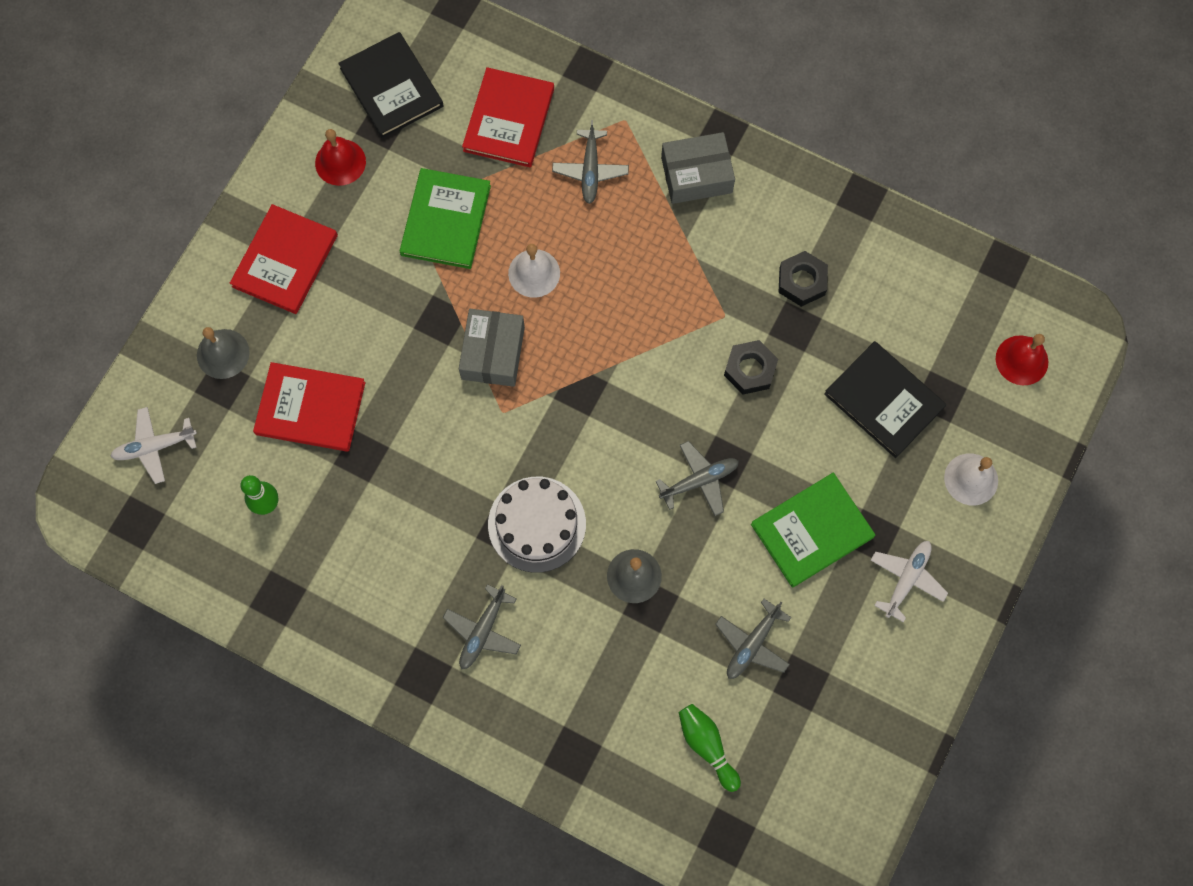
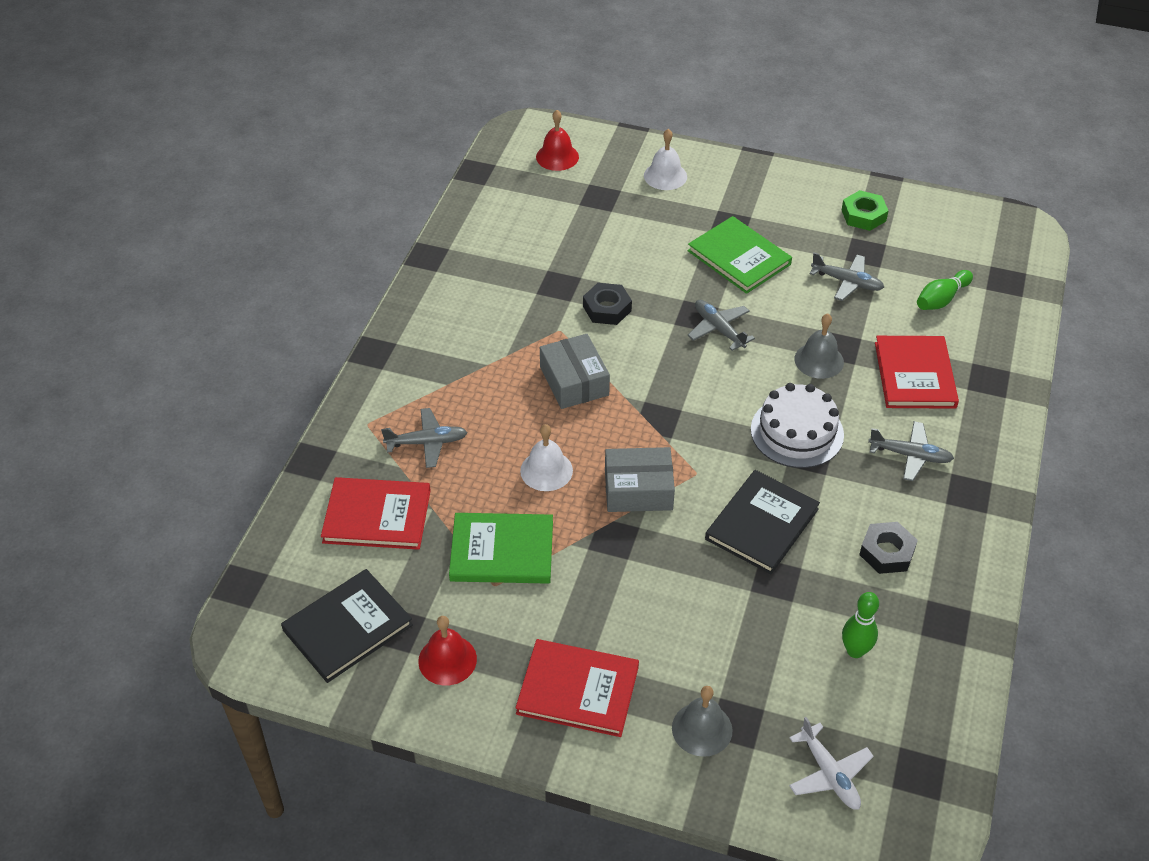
camera: 100 degrees left, 25 degrees down
red book [253,362,365,452] -> red book moved to [875,336,959,409]
grey box [661,132,735,204] -> grey box moved to [540,334,610,409]
black nut [778,251,828,307] -> black nut moved to [859,522,918,574]
black book [824,341,946,458] -> black book moved to [705,470,820,574]
white plane [871,541,948,622] -> none
none -> green nut [842,190,888,231]

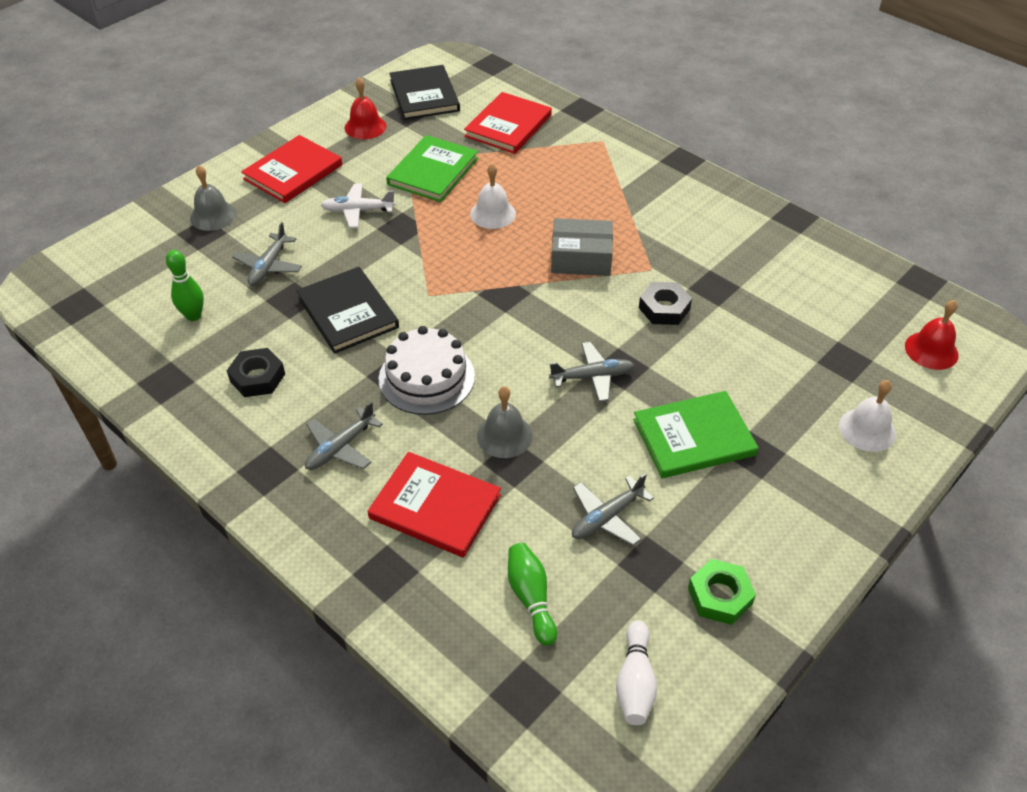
camera: 115 degrees right, 0 degrees up
grey plane [381,408,468,468] -> grey plane moved to [232,222,302,286]
grey box [605,447,675,512] -> none
white plane [789,717,874,810] -> white plane moved to [321,183,396,228]
none -> white bowling pin [616,620,657,725]

